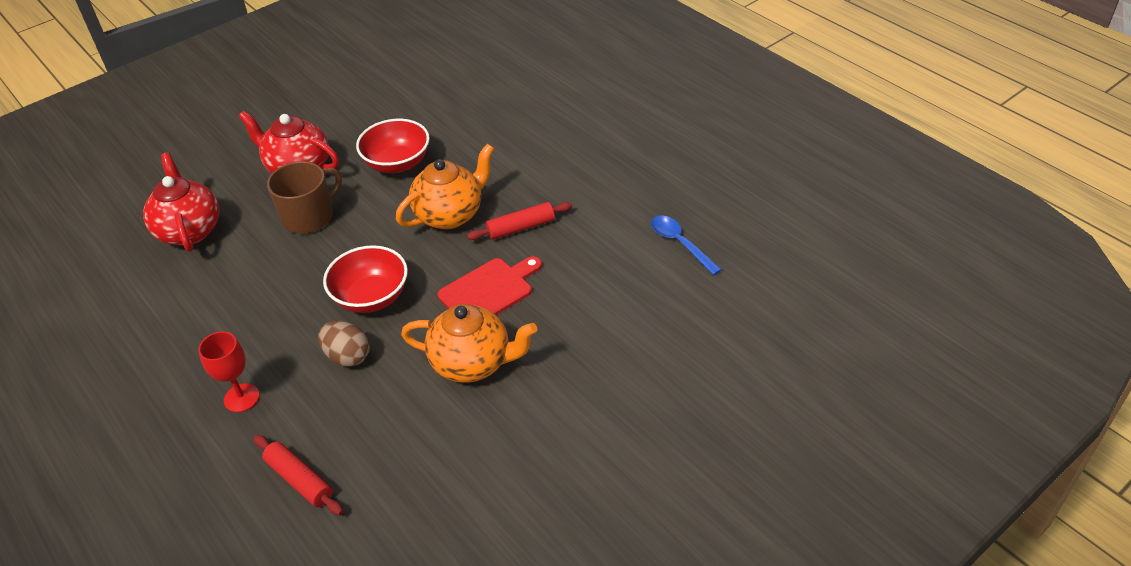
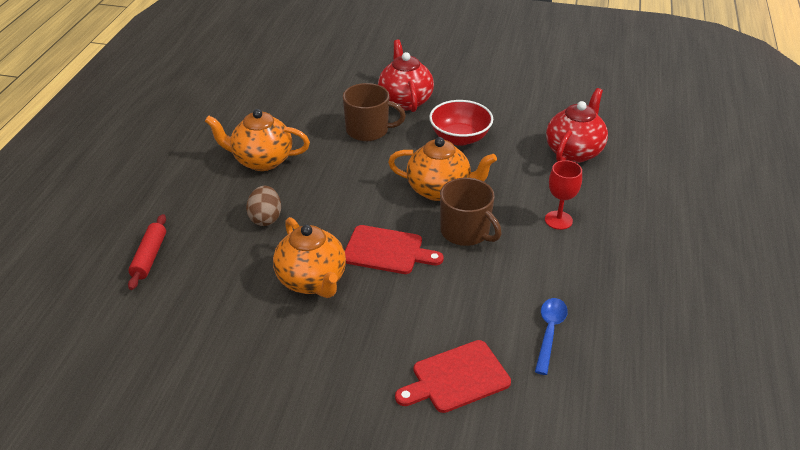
camera: 50 degrees right, 5 degrees down
red teapot [143,152,219,252] -> red teapot moved to [546,88,608,163]
red goblet [198,332,260,412] -> red goblet moved to [545,160,582,230]
red bowl [323,245,408,313] -> none
red rolling pin [467,202,572,240] -> brown mug [440,178,501,246]
none -> orange teapot [205,109,310,171]
none -> red cutting board [395,340,511,413]

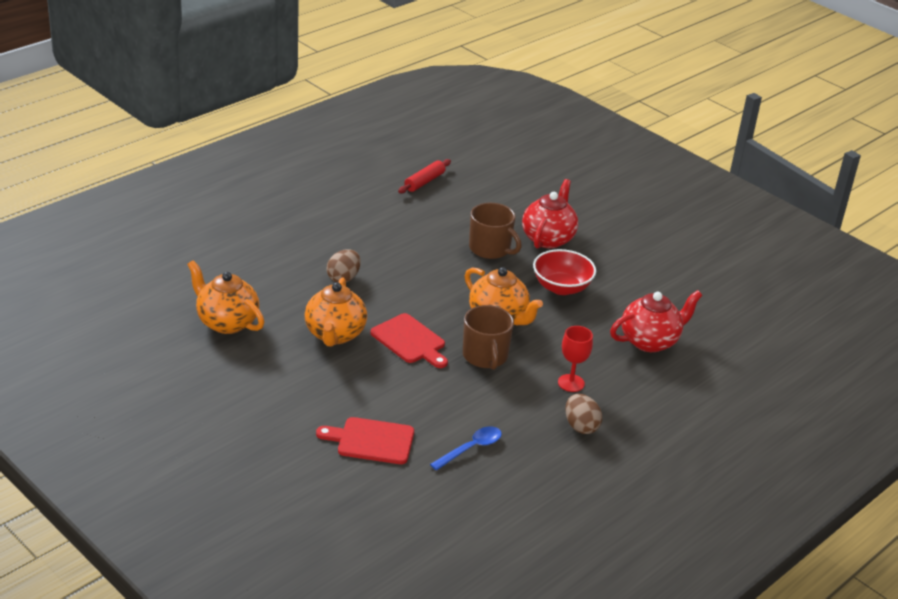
camera: 30 degrees right, 5 degrees down
red rolling pin [128,214,166,290] -> red rolling pin moved to [398,159,451,193]
orange teapot [205,109,310,171] -> orange teapot moved to [187,260,264,334]
none -> brown egg [565,394,602,434]

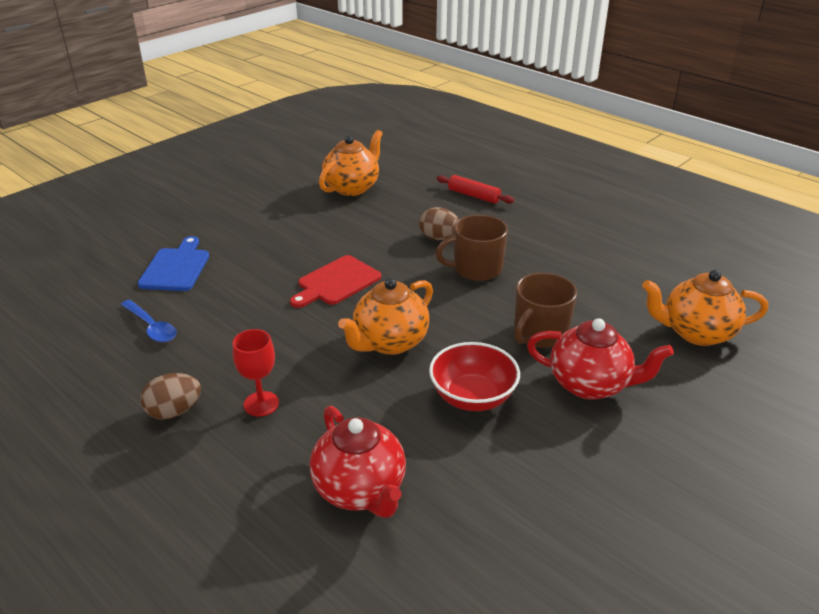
camera: 90 degrees right, 0 degrees up
orange teapot [304,278,367,347] -> orange teapot moved to [642,270,768,346]
red cutting board [316,417,414,464] -> blue cutting board [138,236,209,291]
red rolling pin [398,159,451,193] -> red rolling pin moved to [437,175,514,204]
brown mug [463,305,514,370] -> brown mug moved to [435,215,508,281]

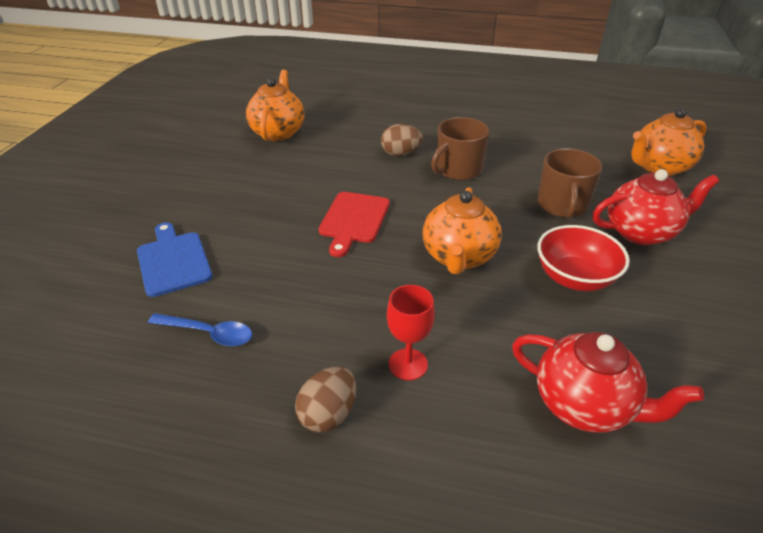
camera: 30 degrees left, 5 degrees up
red rolling pin [437,175,514,204] -> none

